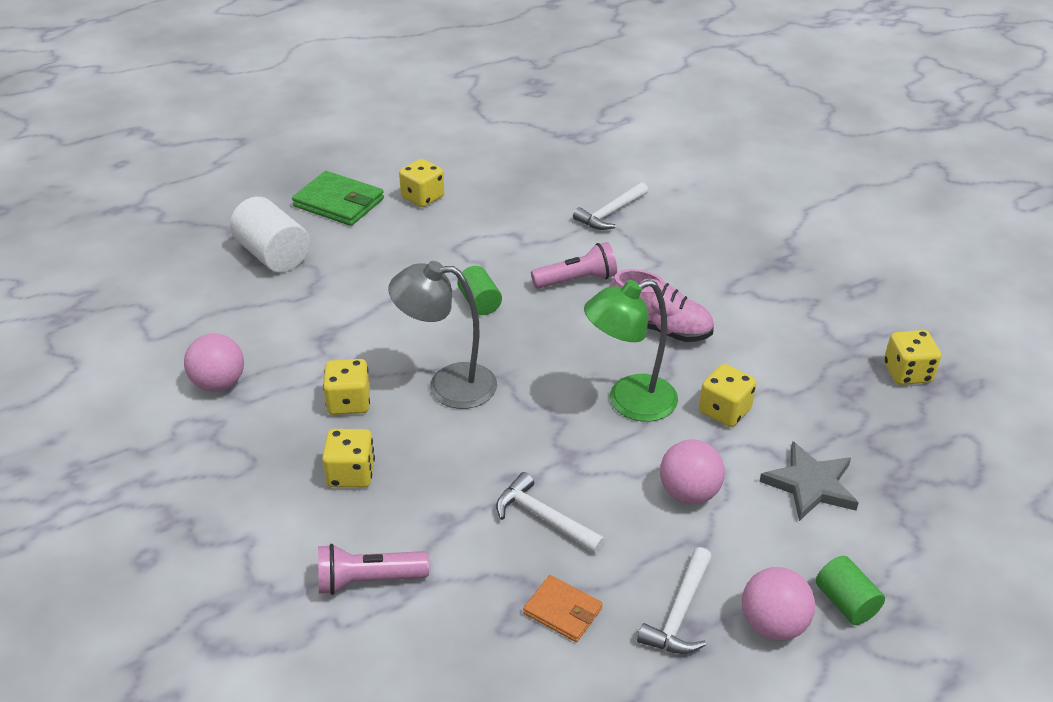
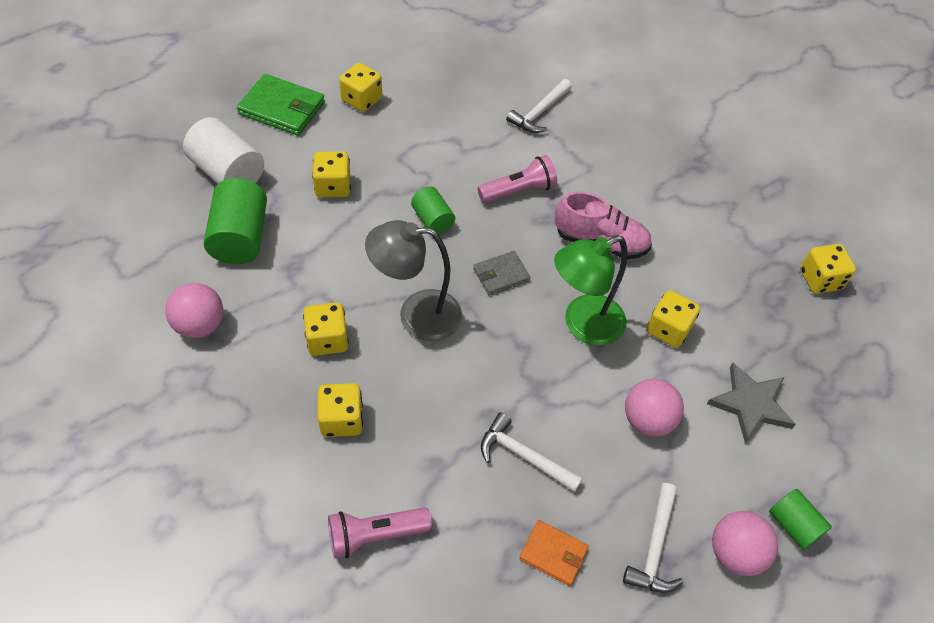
camera: 10 degrees left, 15 degrees up
none -> green cylinder [204,178,267,264]
none -> yellow dice [312,152,351,198]
none -> grey wallet [473,251,530,295]

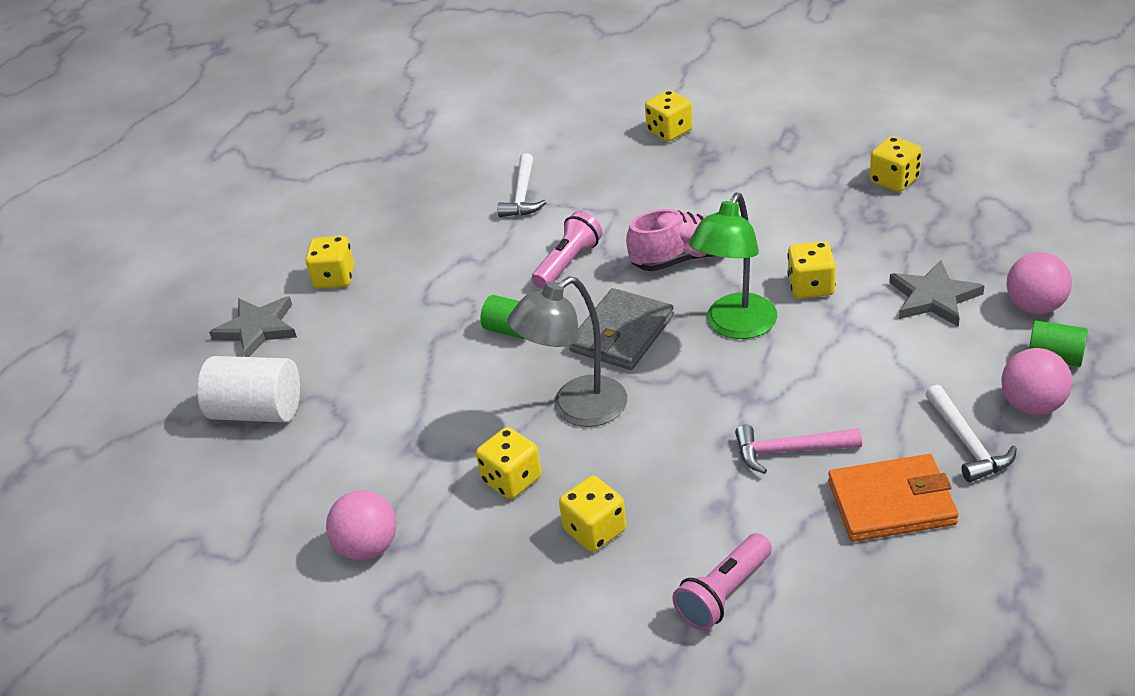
camera: 25 degrees left, 15 degrees down
green cylinder [204,178,267,264] -> none
green wallet [237,74,325,136] -> grey star [209,297,297,357]
yellow dice [312,152,351,198] -> yellow dice moved to [645,90,693,142]
grey wallet [473,251,530,295] -> grey wallet [569,288,674,370], size x1.68
white hammer [481,412,583,492] -> pink hammer [735,425,862,474]
orange wallet [519,520,589,586] -> orange wallet [828,454,959,542], size x1.68
pink ball [625,378,684,437] -> pink ball moved to [1006,252,1072,314]

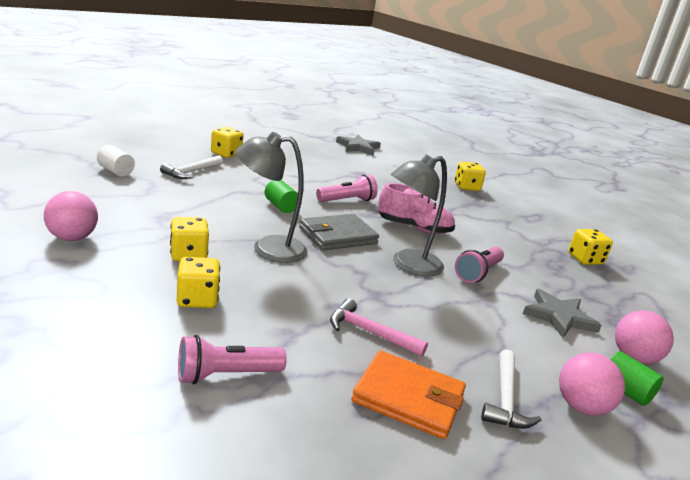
camera: 20 degrees right, 15 degrees down
white cylinder [197,356,300,422] -> white cylinder [97,145,135,177], size x0.59
grey star [209,297,297,357] -> grey star moved to [336,135,381,156]
white hammer [497,153,547,217] -> white hammer moved to [160,155,223,179]
green lamp [689,193,777,339] -> grey lamp [391,155,447,277]
yellow dice [787,241,836,298] -> pink flashlight [455,247,504,283]

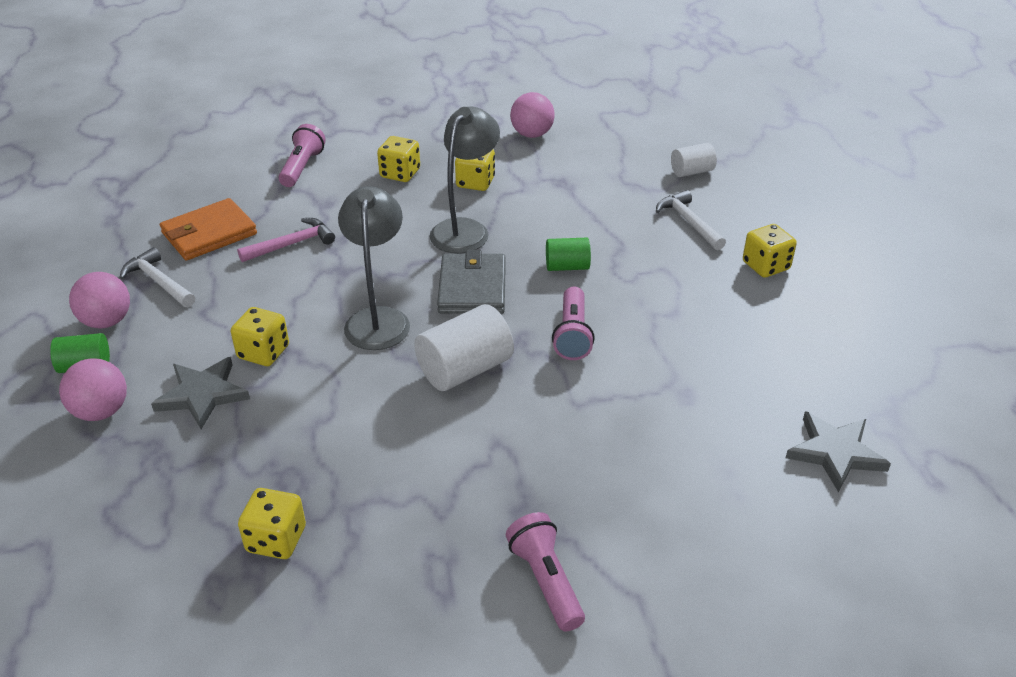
camera: 125 degrees right, 15 degrees up
pink shoe [378,183,455,234] -> white cylinder [414,304,514,391]
yellow dice [455,162,486,191] -> yellow dice moved to [231,307,289,366]
pink flashlight [455,247,504,283] -> pink flashlight moved to [506,512,585,631]

